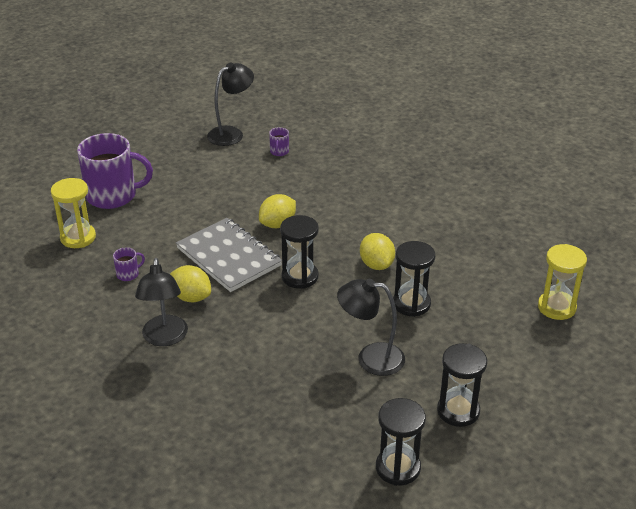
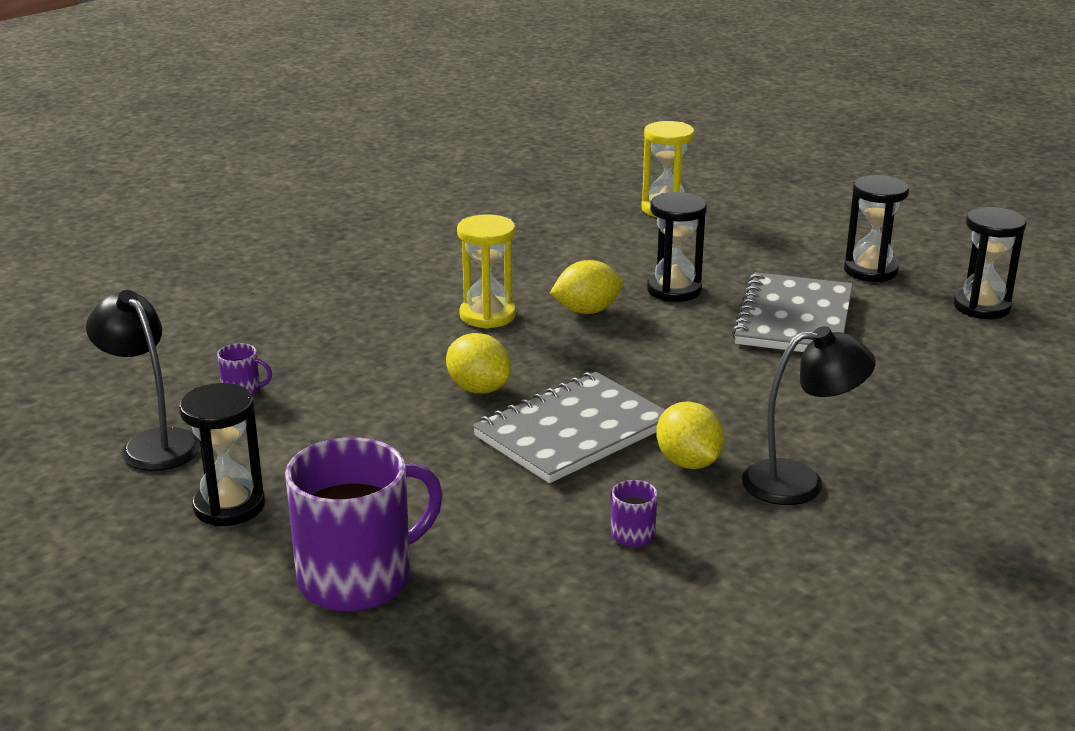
camera: 90 degrees left, 10 degrees down
yellow hourglass [51,178,96,248] -> yellow hourglass moved to [457,214,516,329]
purple mug [77,133,153,209] -> purple mug turned 60 degrees clockwise [285,437,443,612]
yellow lemon [170,265,211,302] -> yellow lemon turned 60 degrees counterclockwise [656,402,725,469]
black hourglass [280,215,319,289] -> black hourglass moved to [179,383,265,526]
black lamp [337,279,405,376] -> grey notebook [732,272,853,352]

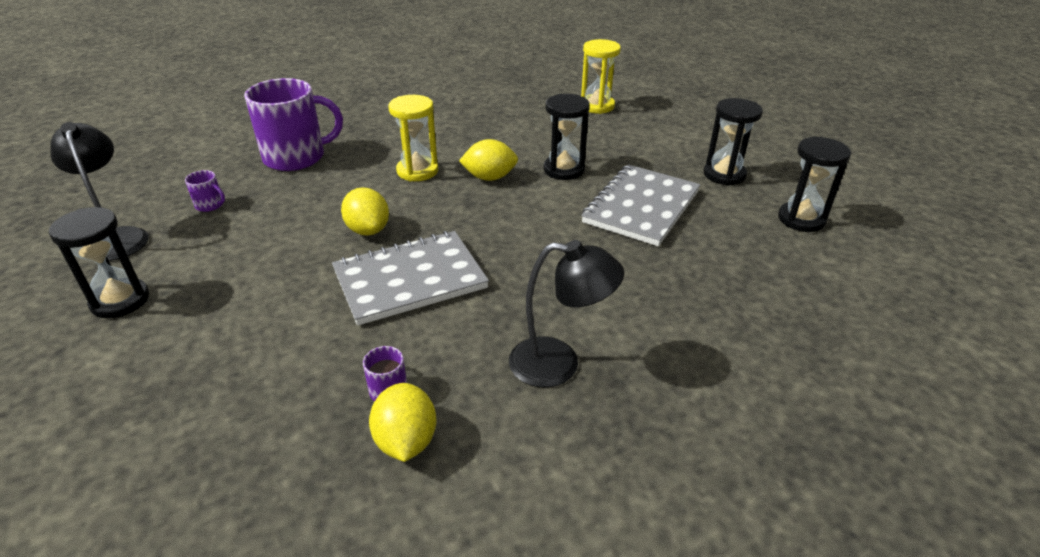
camera: 15 degrees right, 10 degrees up
purple mug [285,437,443,612] -> purple mug moved to [244,78,343,171]
yellow lemon [656,402,725,469] -> yellow lemon moved to [369,383,436,462]

